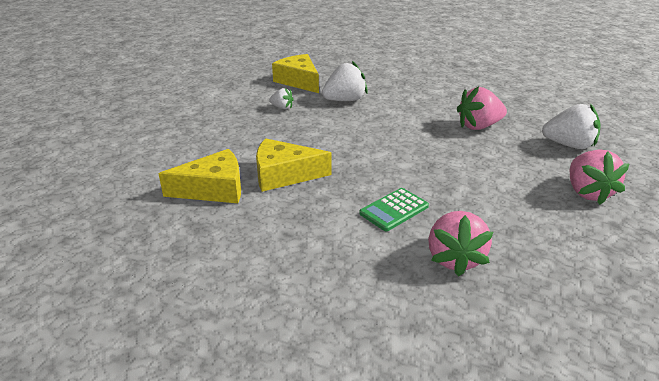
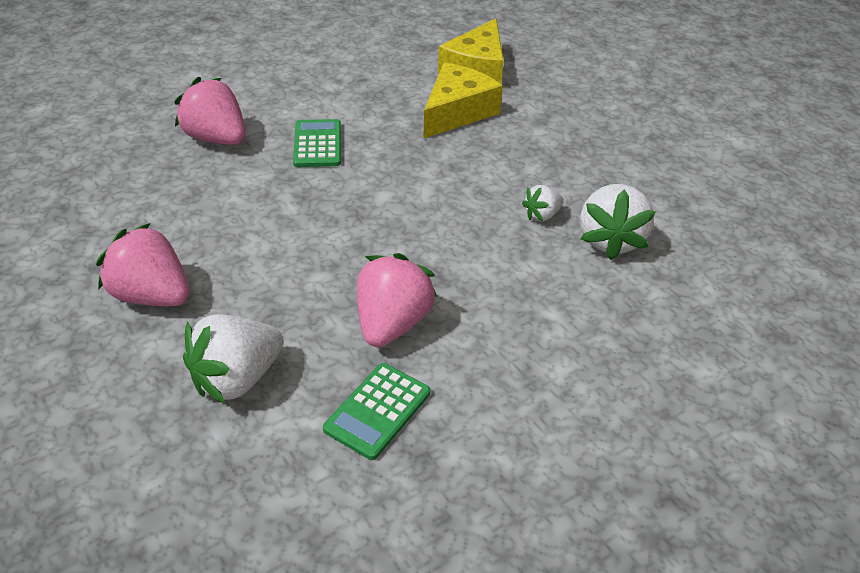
camera: 125 degrees right, 10 degrees up
white strawberry [269,88,294,109] -> white strawberry moved to [522,185,564,222]
yellow cheese [272,54,319,93] -> none
none -> green calculator [323,363,430,460]

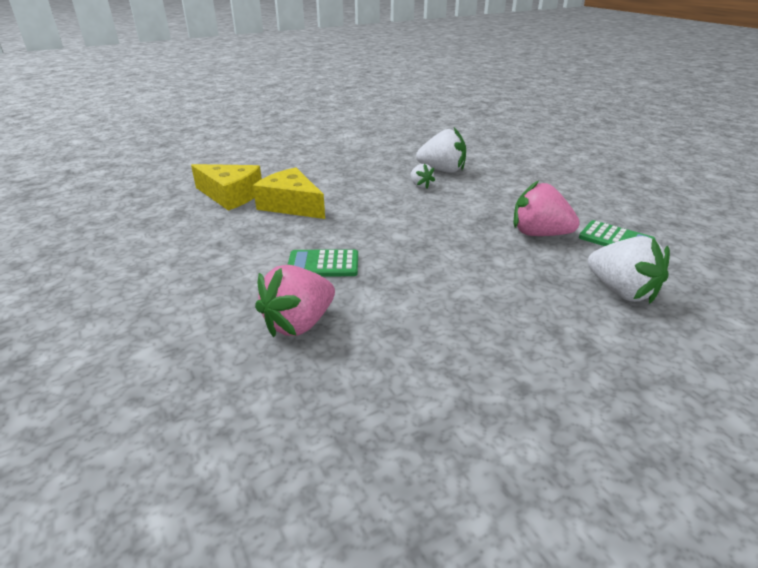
camera: 85 degrees left, 10 degrees down
pink strawberry [96,223,190,306] -> none

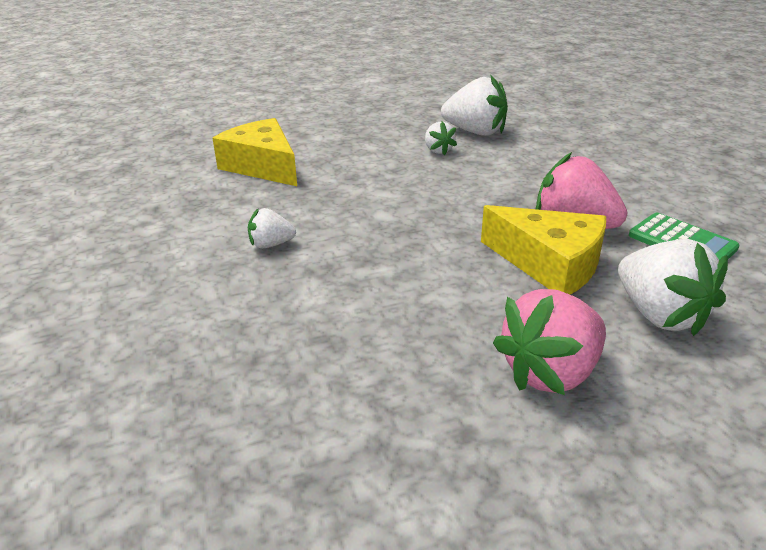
camera: 10 degrees right, 0 degrees up
yellow cheese [191,164,262,211] -> yellow cheese moved to [481,205,606,295]
pink strawberry [255,265,335,337] -> pink strawberry moved to [493,289,606,395]
green calculator [288,249,358,277] -> white strawberry [248,208,296,248]

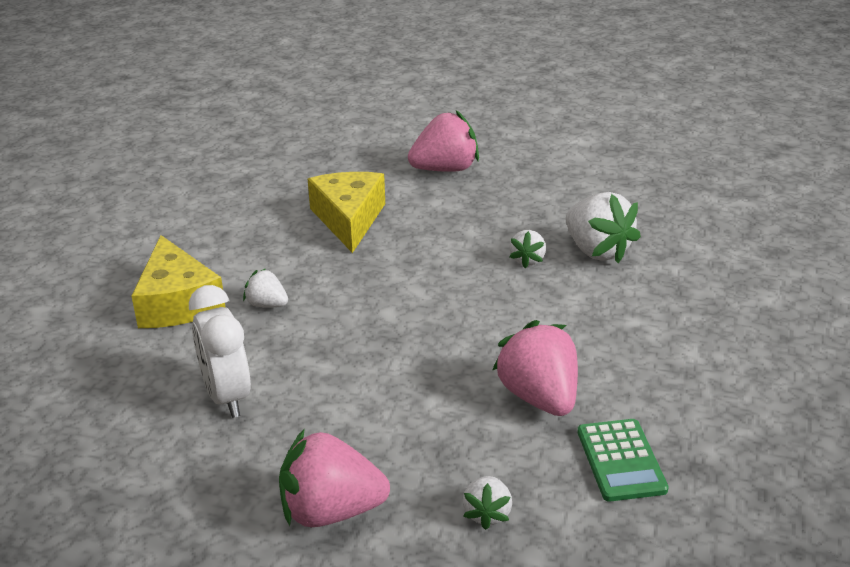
camera: 35 degrees right, 0 degrees up
yellow cheese [481,205,606,295] -> yellow cheese moved to [131,235,226,328]
white strawberry [618,239,728,336] -> white strawberry [462,476,512,530], size x0.53
none -> white clock [189,285,251,418]
none -> pink strawberry [408,110,479,172]

